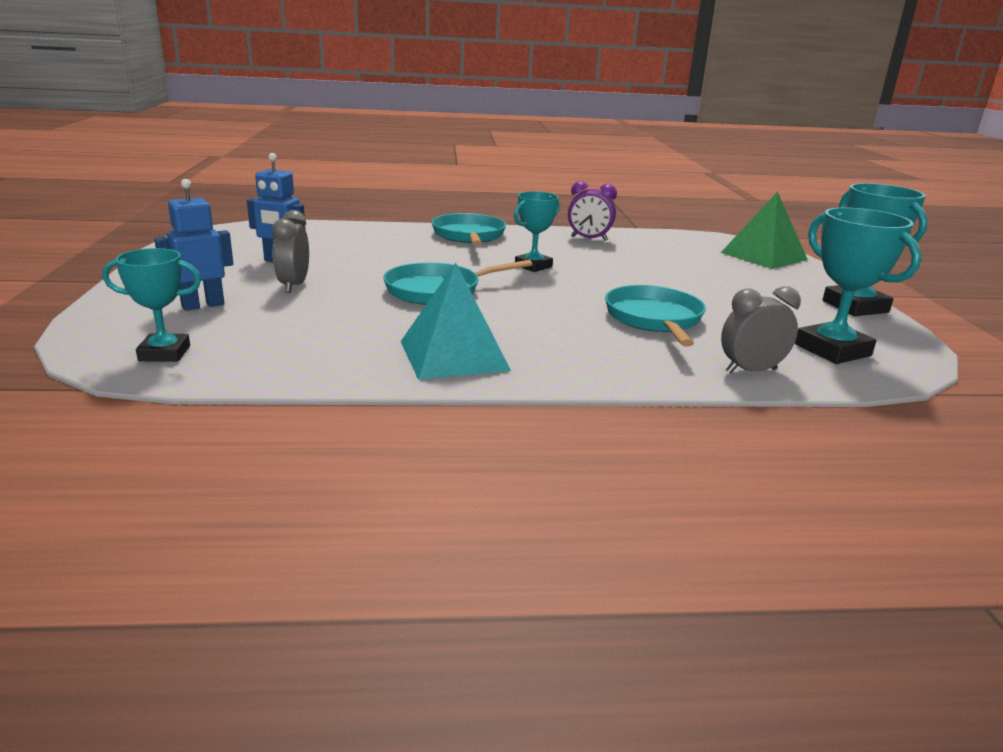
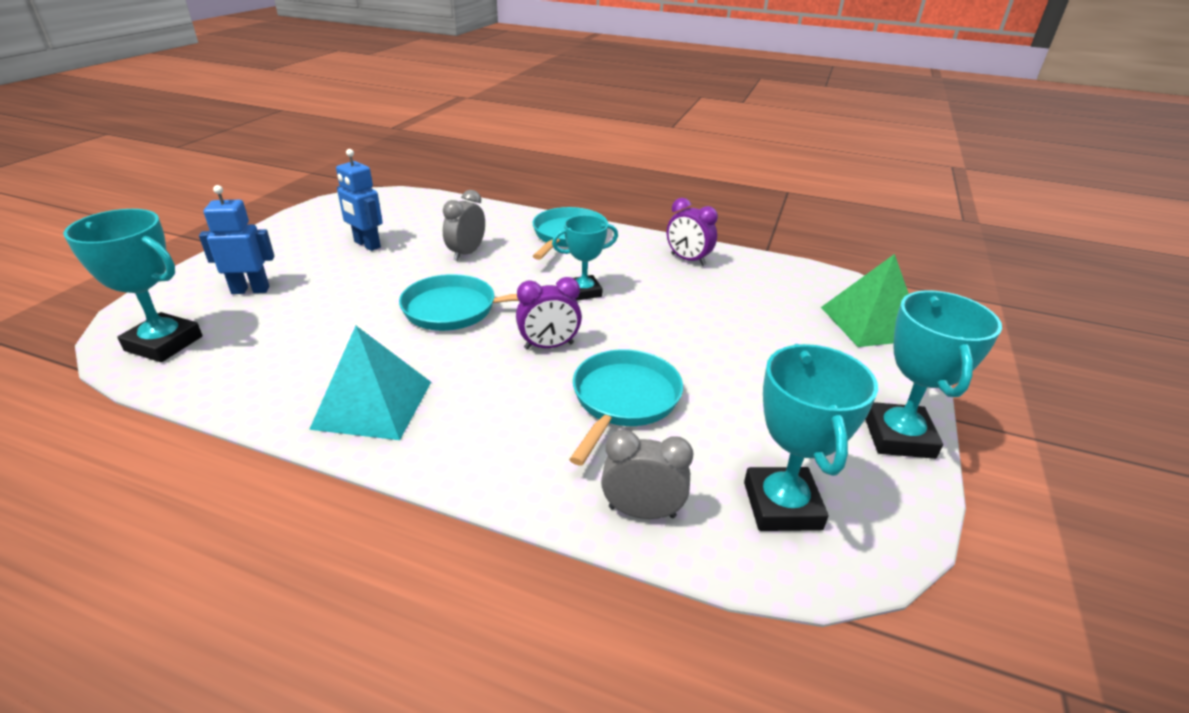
camera: 25 degrees right, 10 degrees up
turquoise trophy [102,248,201,362] -> turquoise trophy [63,209,202,362], size x1.50
grey clock [272,210,309,293] -> grey clock moved to [443,190,485,261]
none -> purple clock [516,277,582,350]

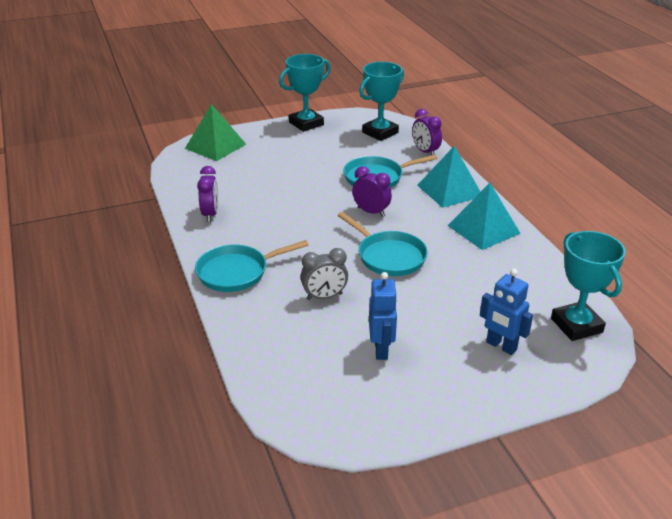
camera: 130 degrees left, 0 degrees up
turquoise trophy [552,215,618,301] -> none
grey clock [601,429,693,519] -> purple clock [412,109,442,155]
none -> turquoise pyramid [417,146,481,208]

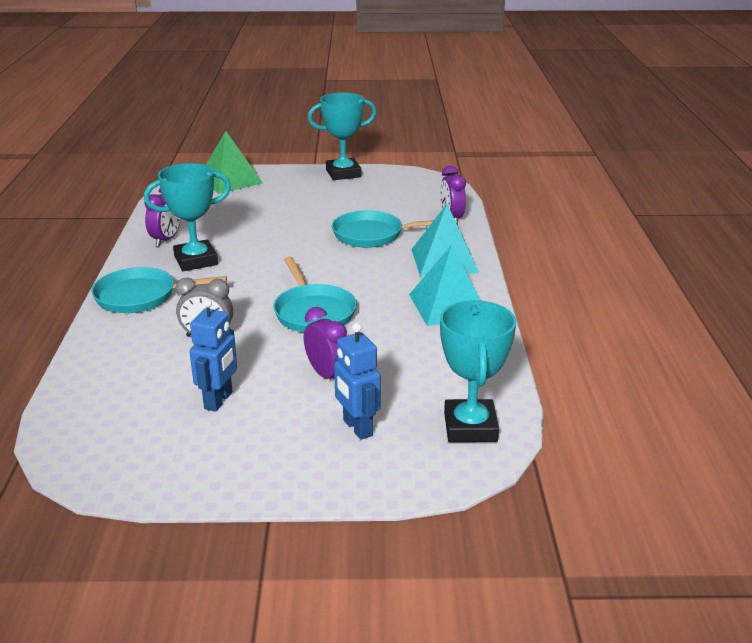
camera: 20 degrees right, 5 degrees down
purple clock [352,166,392,217] -> purple clock moved to [304,307,347,380]
turquoise trophy [359,62,404,141] -> turquoise trophy moved to [144,163,231,271]

